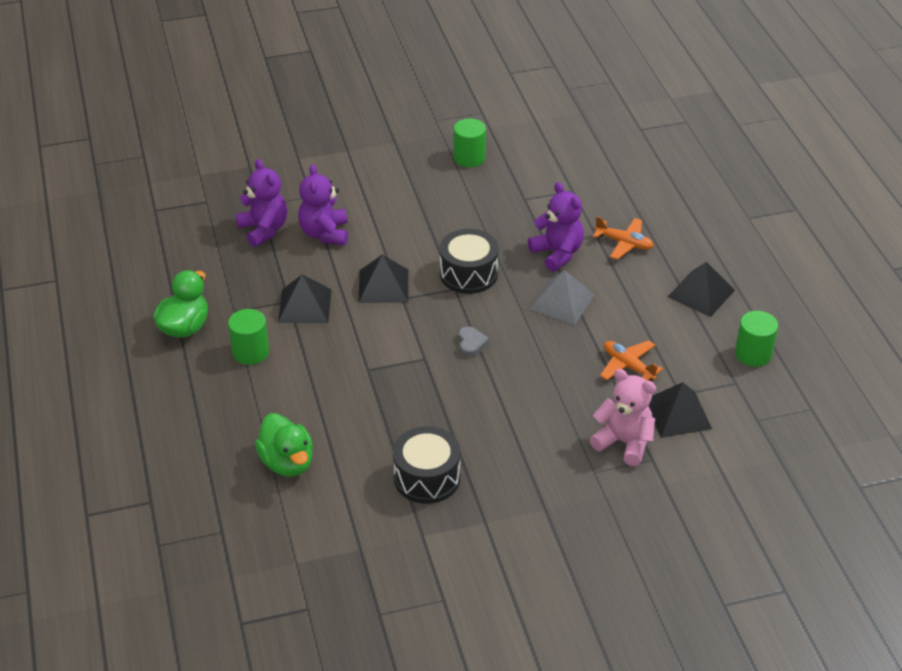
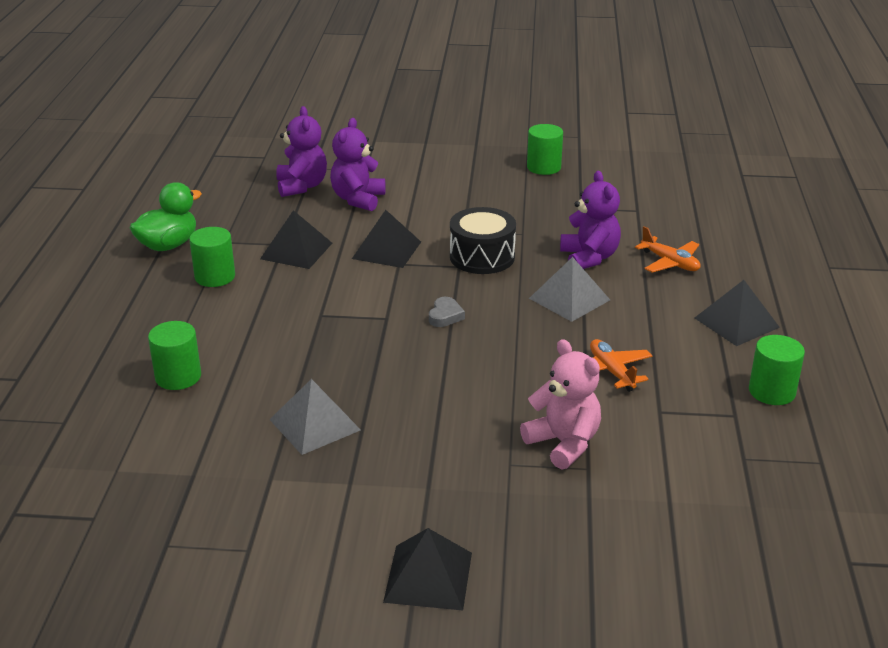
camera: 20 degrees right, 10 degrees down
green duck [255,413,313,477] -> green cylinder [148,321,201,390]
black drum [393,426,461,504] -> grey pyramid [269,379,361,455]
black pyramid [649,382,712,438] -> black pyramid moved to [383,528,472,611]

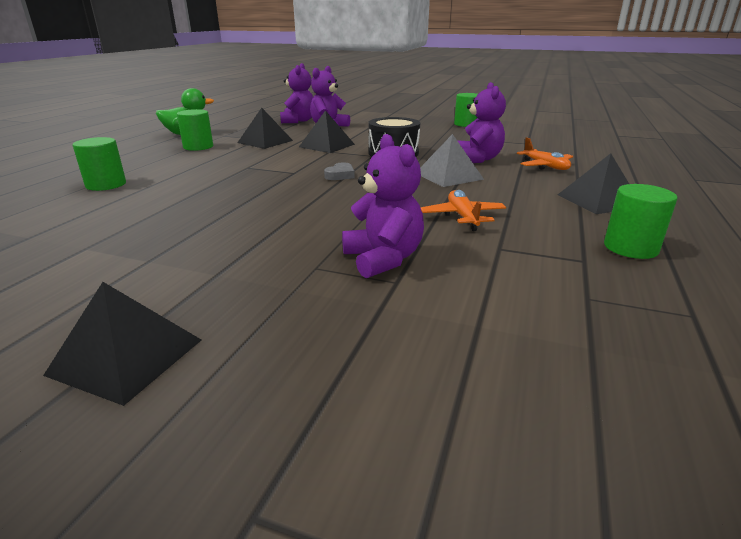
camera: 15 degrees right, 5 degrees down
grey pyramid [269,379,361,455] -> none
pink teddy bear [520,339,601,469] -> purple teddy bear [342,134,424,278]

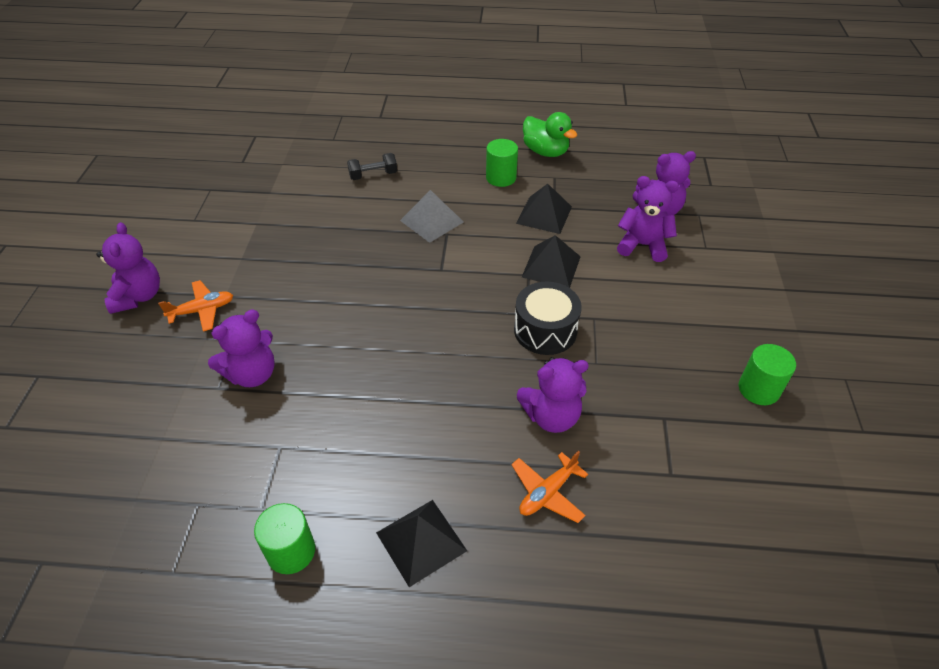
camera: 75 degrees right, 20 degrees up
black pyramid [43,282,201,406] -> purple teddy bear [96,222,160,314]
green cylinder [73,137,126,191] -> black dumbbell [347,153,397,180]
grey heart [324,162,355,180] -> none
grey pyramid [420,134,484,187] -> grey pyramid moved to [400,190,464,243]
orange plane [421,190,506,231] -> orange plane moved to [158,280,233,332]

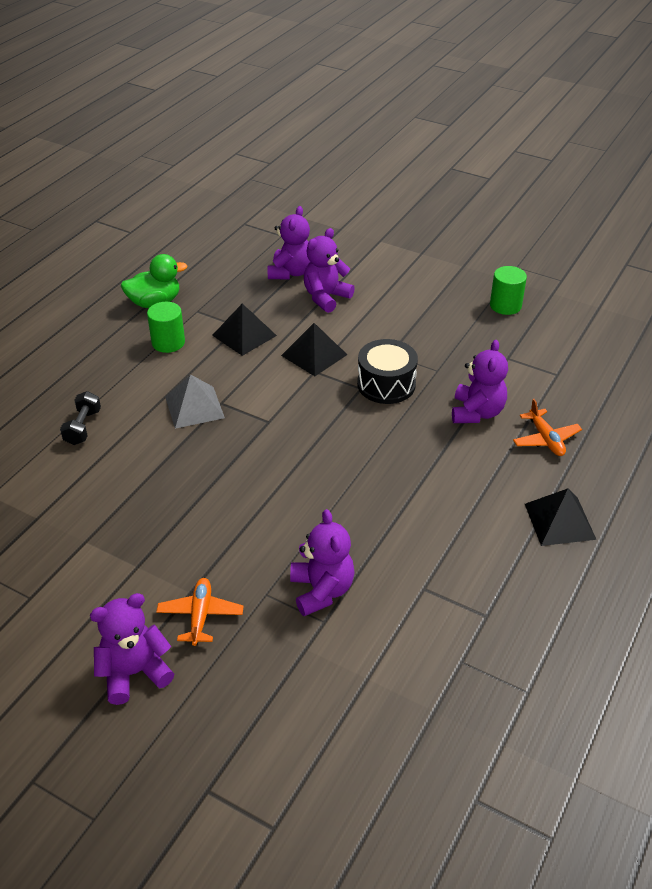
camera: 65 degrees left, 5 degrees down
purple teddy bear [96,222,160,314] -> purple teddy bear turned 45 degrees counterclockwise [90,593,174,705]
green cylinder [254,503,315,574] -> none

